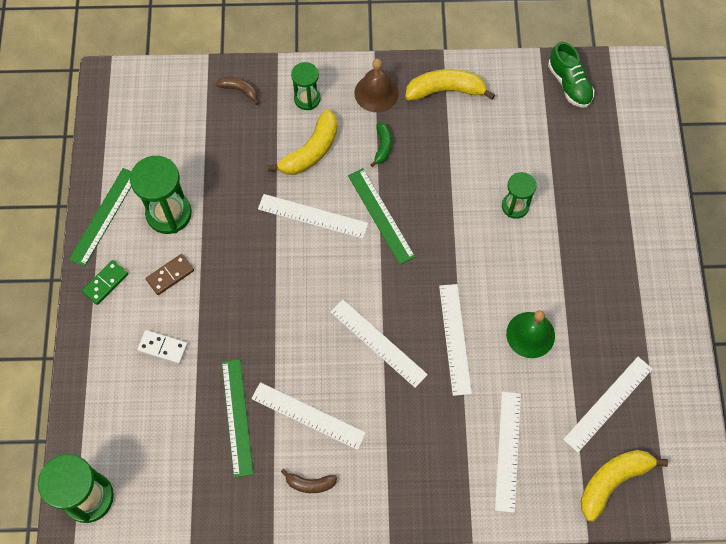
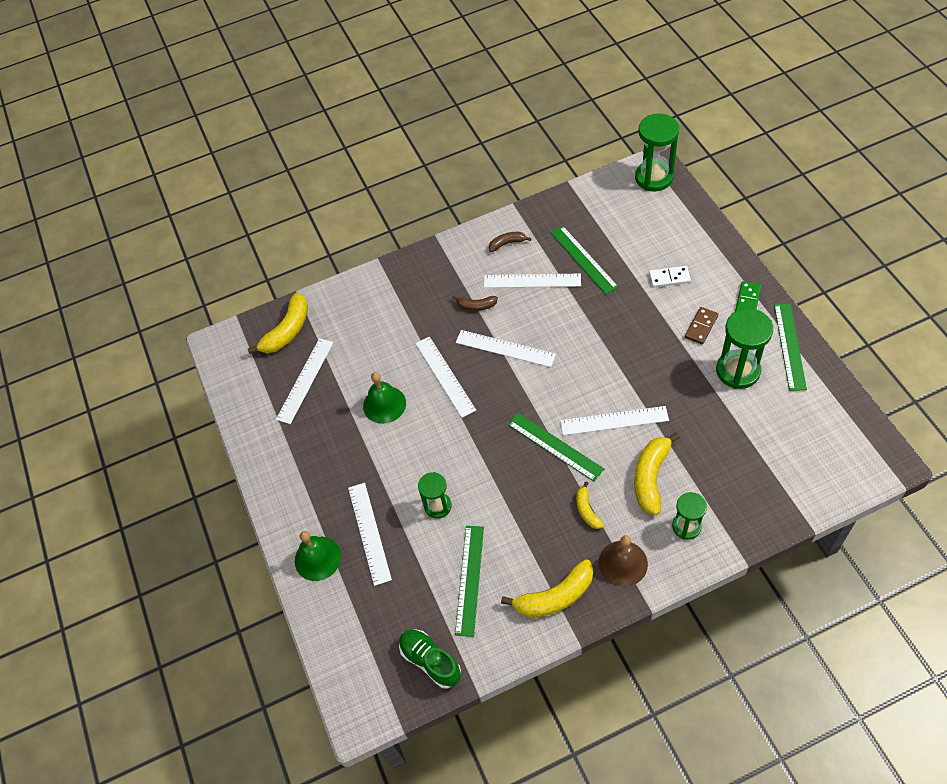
camera: 165 degrees right, 10 degrees down
brown banana [216,77,259,105] -> brown banana moved to [452,295,498,311]
green banana [370,122,392,167] -> yellow banana [576,482,604,529]
white ruler [495,392,521,513] -> white ruler moved to [348,483,392,586]
none -> green bell [295,531,341,581]
none -> green ruler [455,526,484,637]

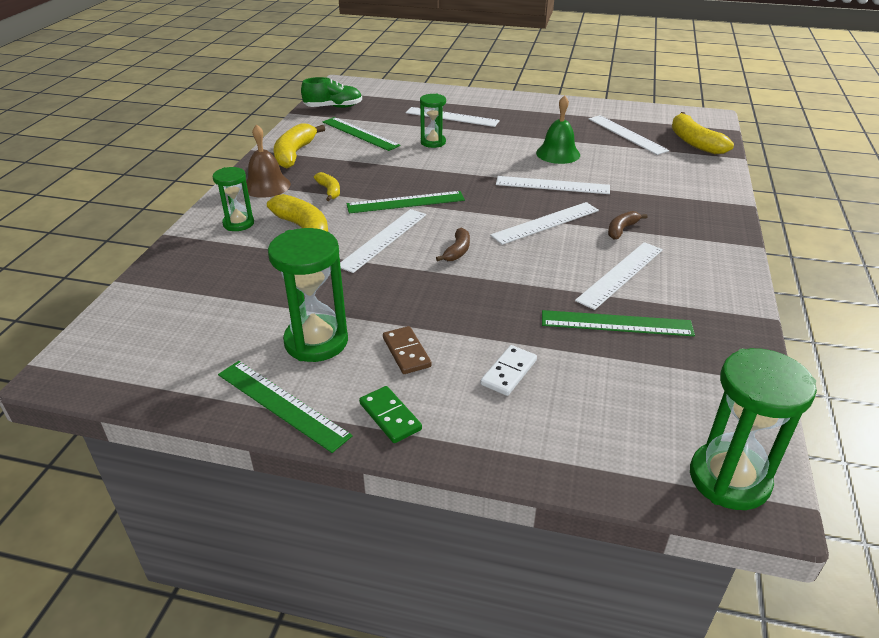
camera: 120 degrees right, 20 degrees down
green bell [295,531,341,581] -> none
brown banana [489,232,531,252] -> brown banana moved to [436,228,470,261]
yellow banana [576,482,604,529] -> yellow banana turned 45 degrees clockwise [314,172,340,201]

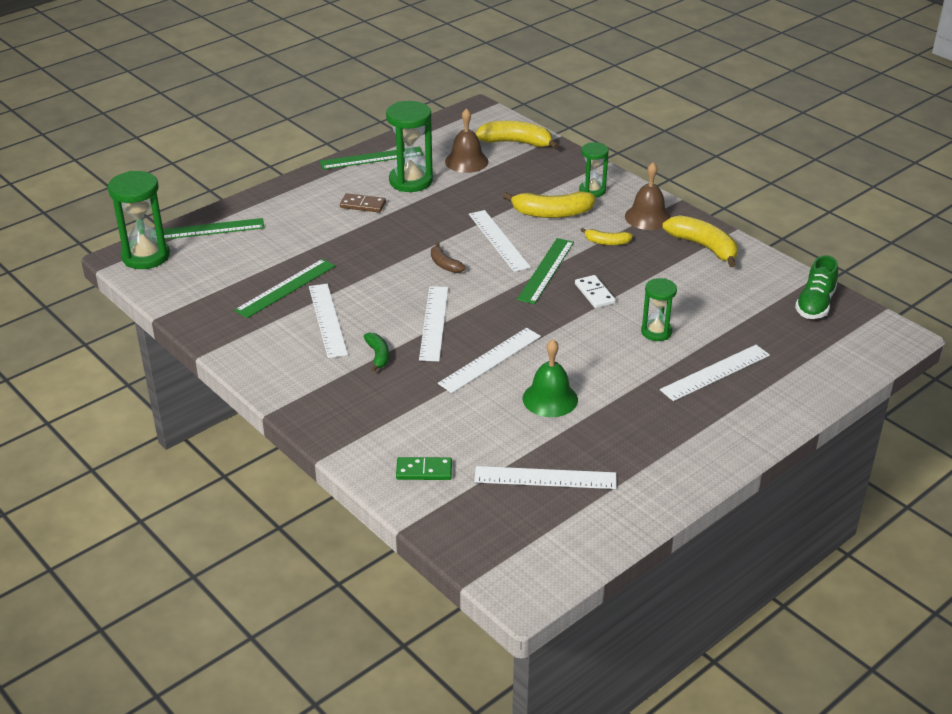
camera: 125 degrees right, 0 degrees up
green ruler [323,117,401,151] -> green ruler moved to [163,218,264,239]
green domino [359,386,422,443] -> green domino moved to [396,457,452,480]
white domino [481,345,537,396] -> white domino moved to [575,275,616,308]
brown banana [608,211,647,240] -> green banana [364,333,389,372]
yellow banana [672,112,734,154] -> yellow banana moved to [475,121,559,149]
none -> brown bell [445,108,488,173]

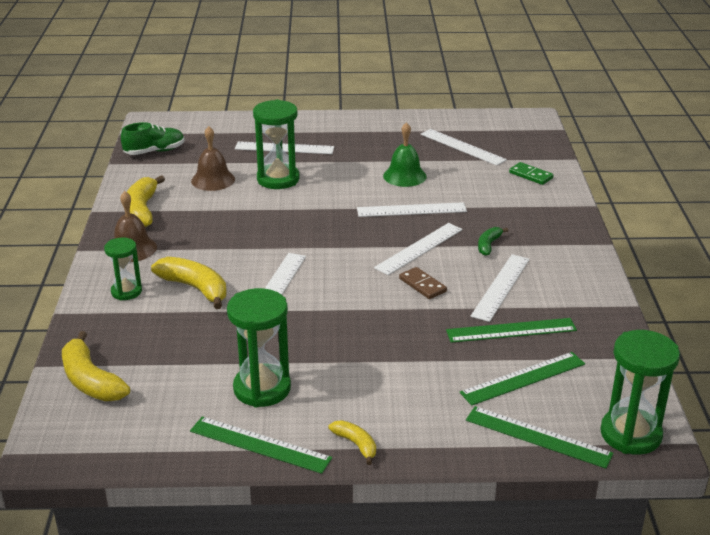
camera: 140 degrees left, 5 degrees down
brown domino [340,193,386,213] -> brown domino moved to [399,267,447,299]
brown banana [431,243,466,273] -> none
brown bell [445,108,488,173] -> brown bell moved to [191,126,235,191]
green ruler [517,238,574,304] -> green ruler moved to [460,352,585,405]
white domino [575,275,616,308] -> none
yellow banana [581,228,633,245] -> yellow banana moved to [329,420,376,465]
green hourglass [641,278,677,341] -> green hourglass [253,100,300,189], size x1.66

